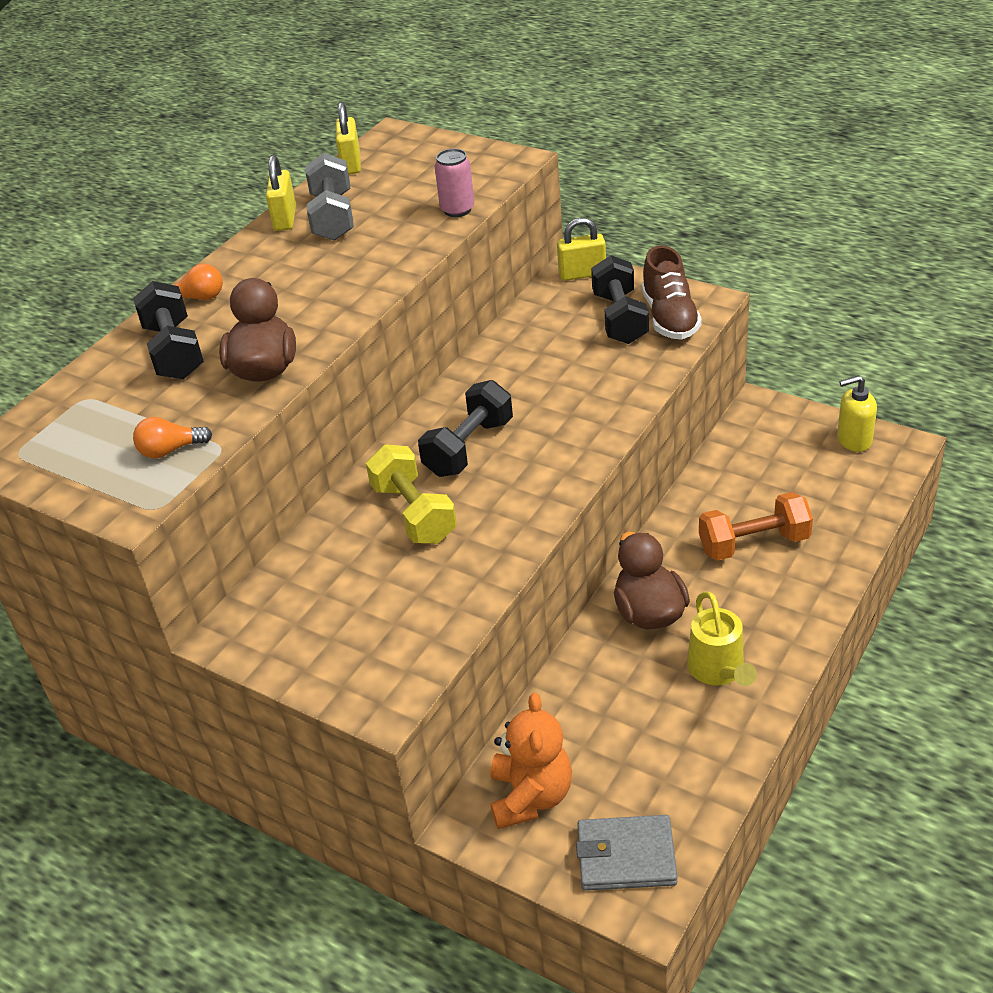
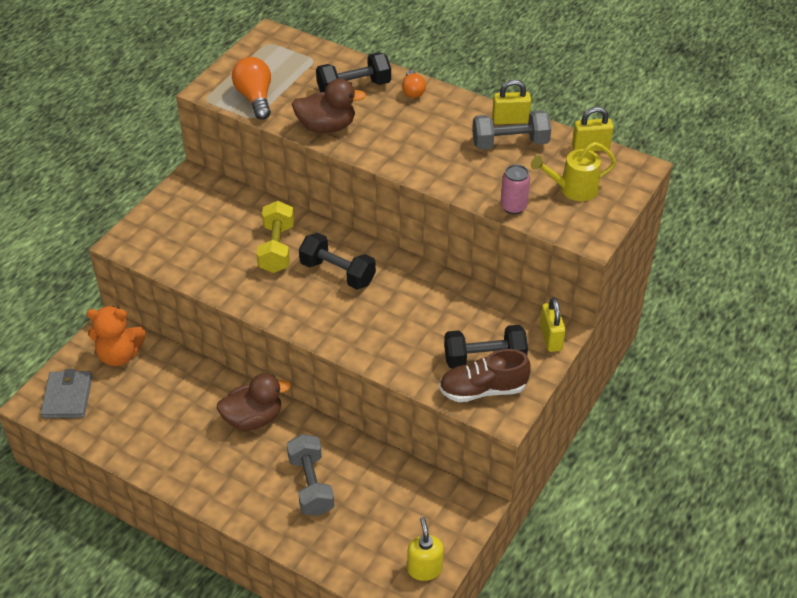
camera: 85 degrees right, 5 degrees up
orange light bulb [133,417,212,458] -> orange light bulb [232,57,271,120], size x1.63
yellow dumbbell [366,444,457,544] -> yellow dumbbell turned 60 degrees counterclockwise [256,201,294,273]
yellow watering can [687,592,757,686] -> yellow watering can moved to [531,142,617,201]
orange dumbbell [699,492,813,561] -> grey dumbbell [287,434,334,516]

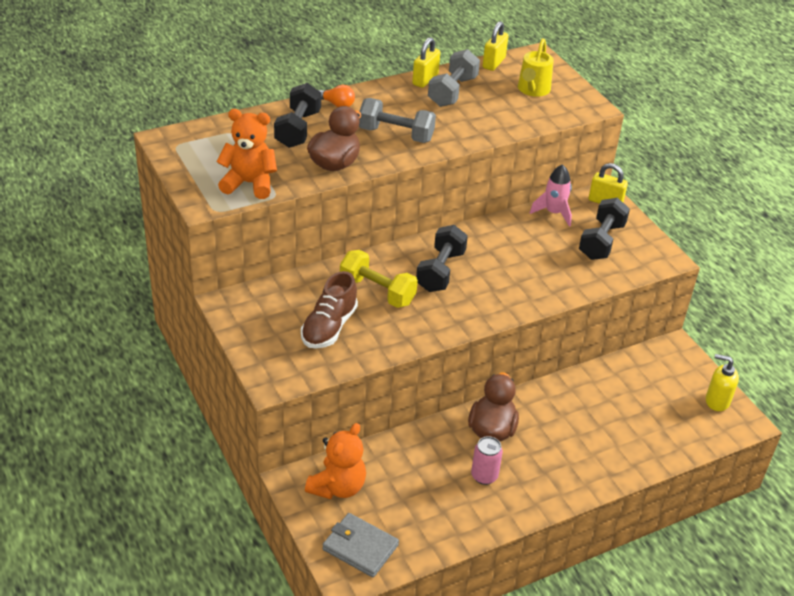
camera: 60 degrees left, 5 degrees down
orange light bulb [232,57,271,120] -> orange teddy bear [216,109,277,199]
grey dumbbell [287,434,334,516] -> grey dumbbell moved to [359,98,436,143]
black dumbbell [299,233,376,290] -> black dumbbell turned 45 degrees counterclockwise [416,225,468,292]
brown shoe [439,349,531,402] -> brown shoe moved to [301,271,358,348]
pink can [500,164,530,214] -> pink can moved to [471,436,503,485]
none -> pink rocket [530,164,572,227]

